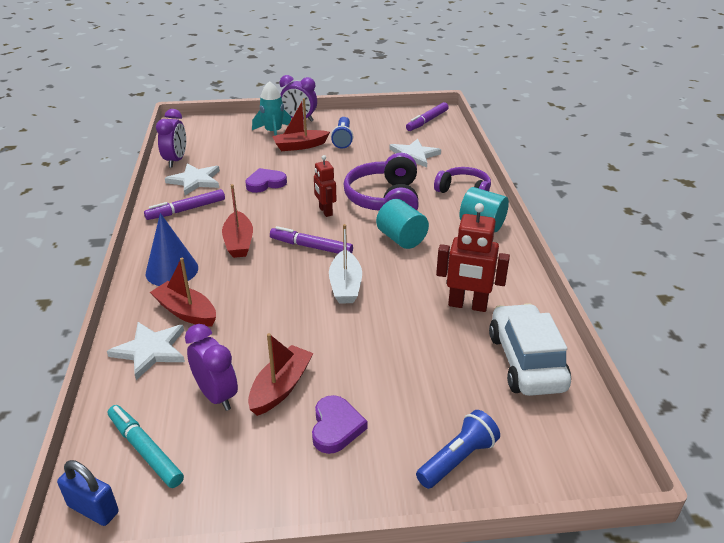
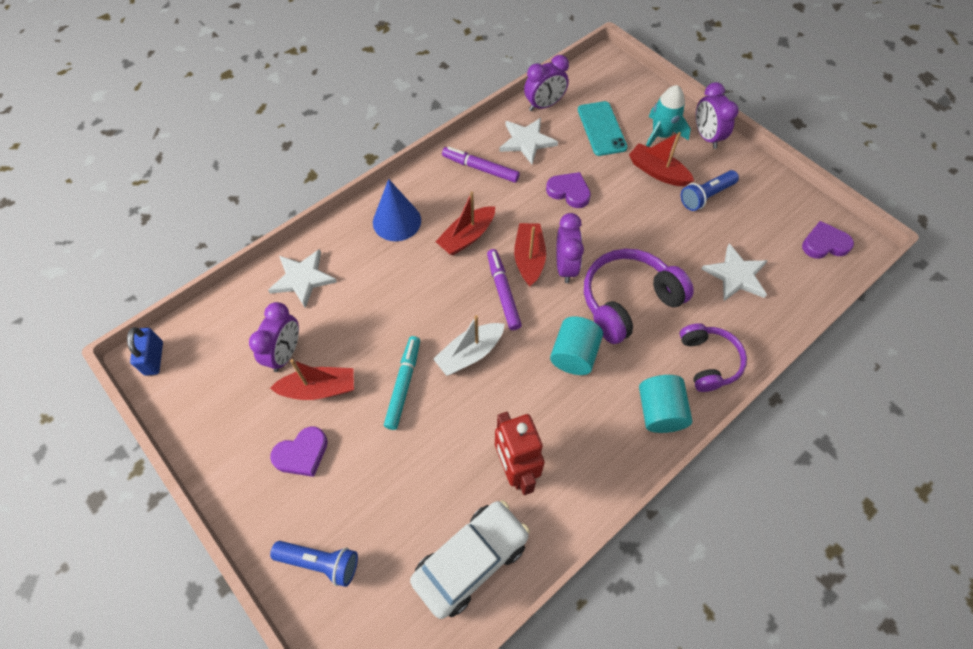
camera: 55 degrees right, 25 degrees up
turquoise marker [108,405,184,488] -> turquoise marker moved to [384,336,420,430]
red boat [150,258,216,327] -> red boat moved to [514,223,546,286]
red robot [314,155,337,217] -> purple clock [556,213,584,283]
purple marker [406,102,449,131] -> purple heart [802,221,854,259]
none -> turquoise phone [578,101,628,156]

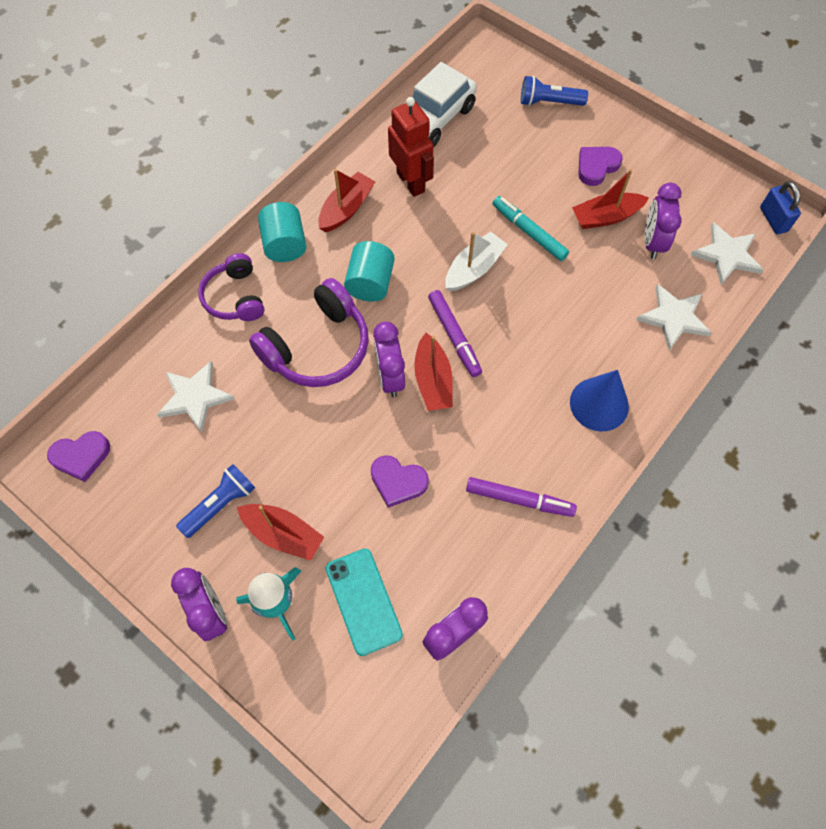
camera: 170 degrees right, 5 degrees up
turquoise marker [384,336,420,430] -> turquoise marker turned 135 degrees clockwise [493,196,569,261]
red boat [435,191,495,256] -> red boat moved to [318,169,375,232]
white star [499,118,558,164] -> white star moved to [691,222,763,285]

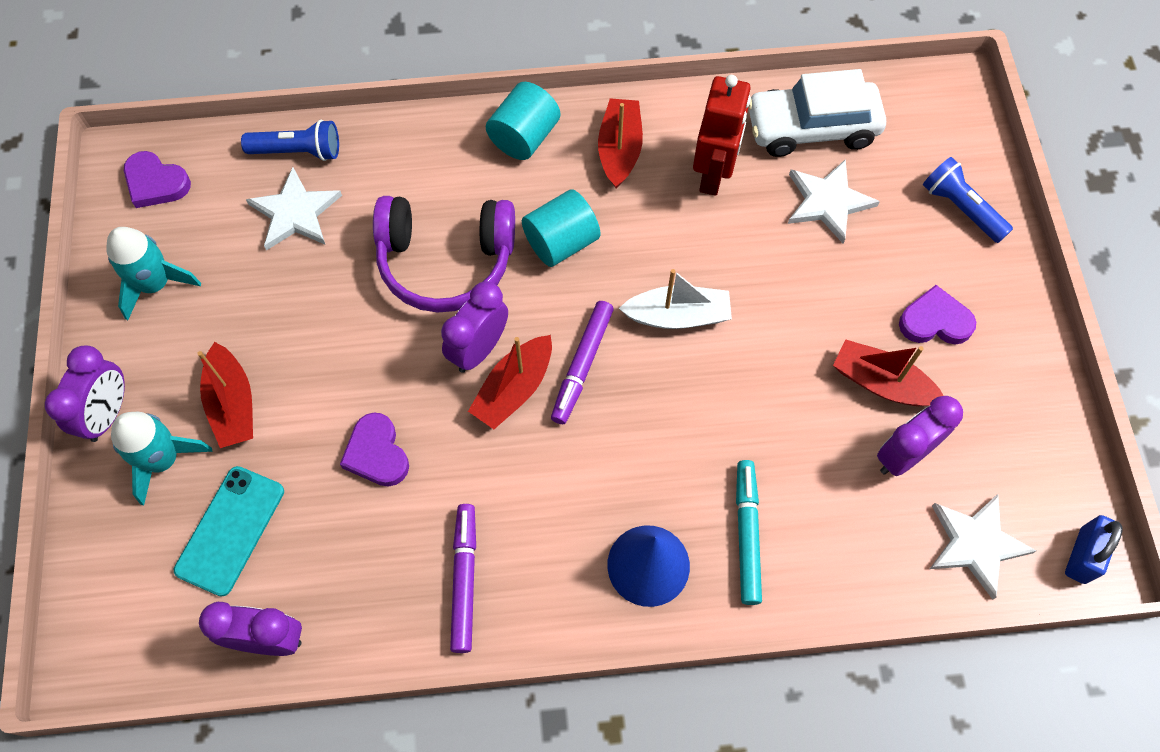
camera: 45 degrees right, 0 degrees up
blue flashlight [176,464,255,538] -> blue flashlight moved to [241,120,339,161]
purple headphones [198,253,264,321] -> none
red boat [318,169,375,232] -> red boat turned 75 degrees counterclockwise [598,98,643,188]
purple marker [466,477,577,517] -> purple marker turned 150 degrees counterclockwise [450,504,476,653]
turquoise marker [493,196,569,261] -> turquoise marker moved to [736,460,762,605]
white star [636,284,712,351] -> white star moved to [788,159,880,243]
none -> turquoise rocket [106,227,201,320]

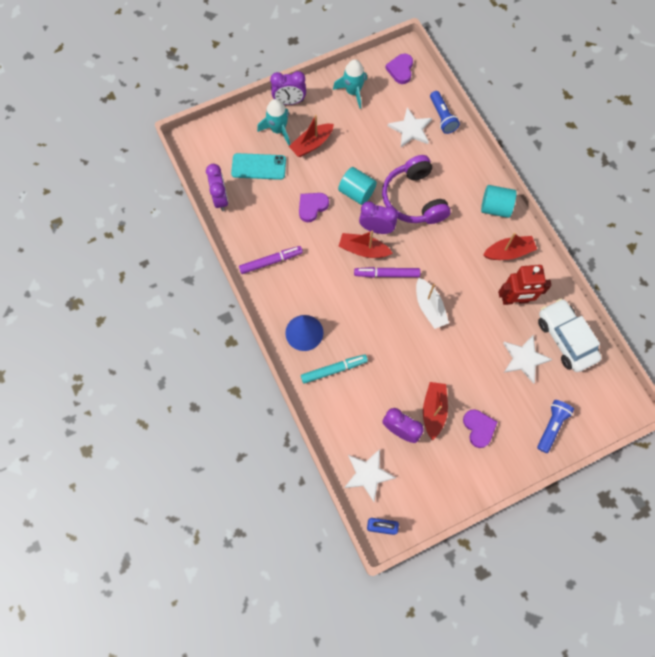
camera: 70 degrees right, 5 degrees up
turquoise cylinder [522,190,601,267] -> turquoise cylinder moved to [338,167,377,205]

